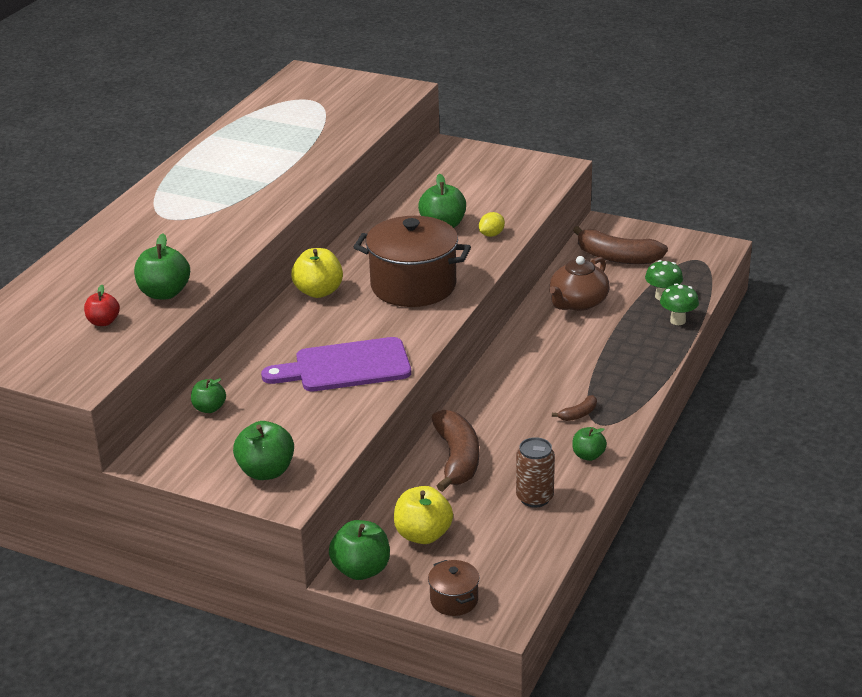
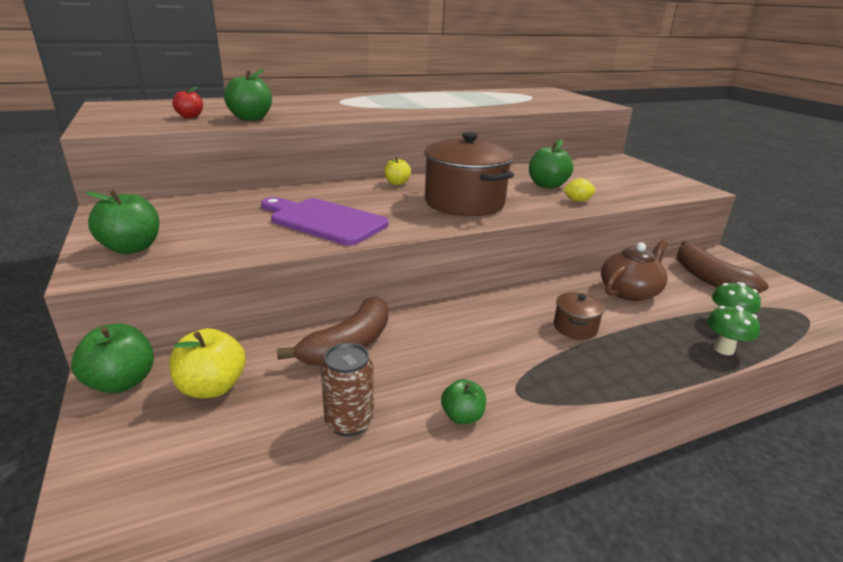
camera: 40 degrees right, 5 degrees down
green apple [191,378,226,413] -> none
yellow apple [291,248,343,298] -> yellow apple [384,157,411,185], size x0.62
brown pot [428,560,479,616] -> brown pot moved to [554,292,605,340]
brown teapot [549,256,610,311] -> brown teapot turned 150 degrees clockwise [601,240,668,301]
brown banana [552,395,597,421] -> none

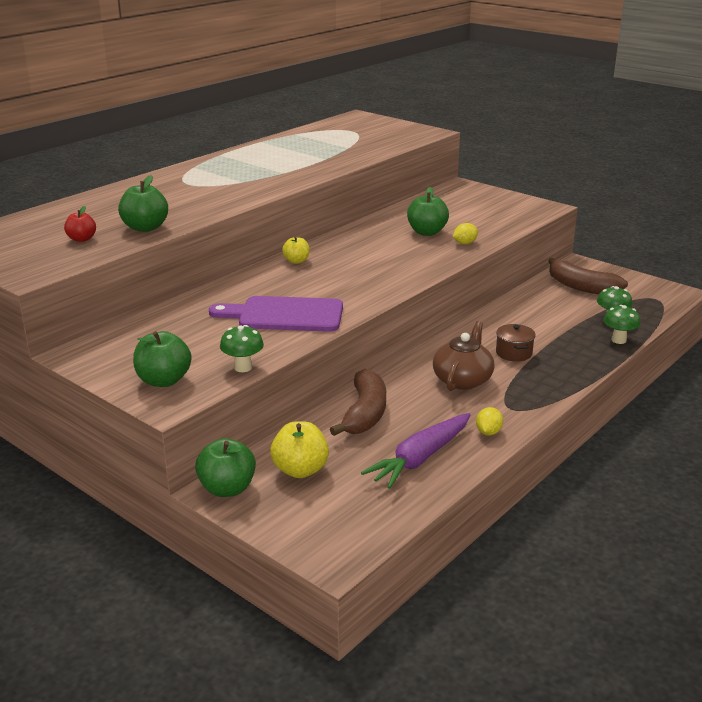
camera: 25 degrees left, 0 degrees up
brown can [321,343,374,437] -> purple carrot [361,413,471,489]
brown pot [424,132,514,216] -> none
green apple [441,379,486,424] -> yellow lemon [476,407,503,435]
brown teapot [601,240,668,301] -> brown teapot moved to [433,321,495,391]
none -> green mushroom [220,325,264,372]

